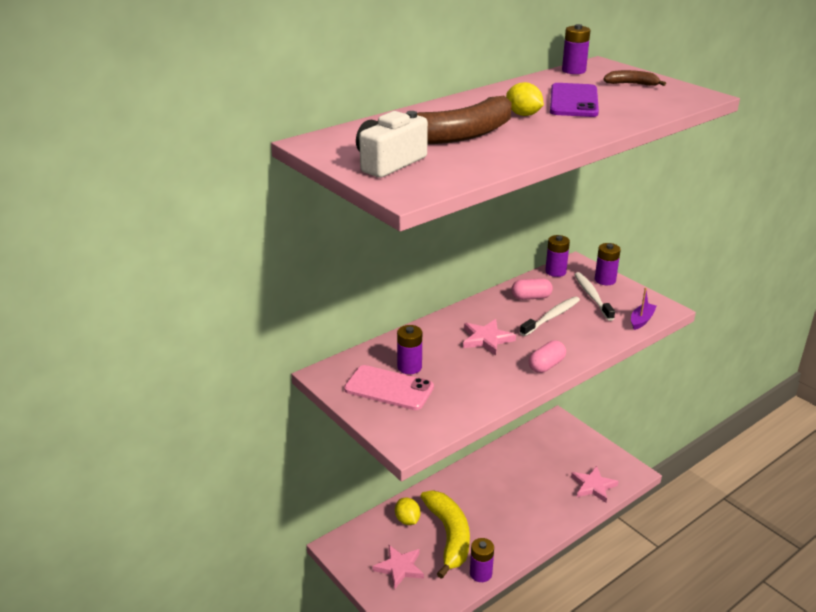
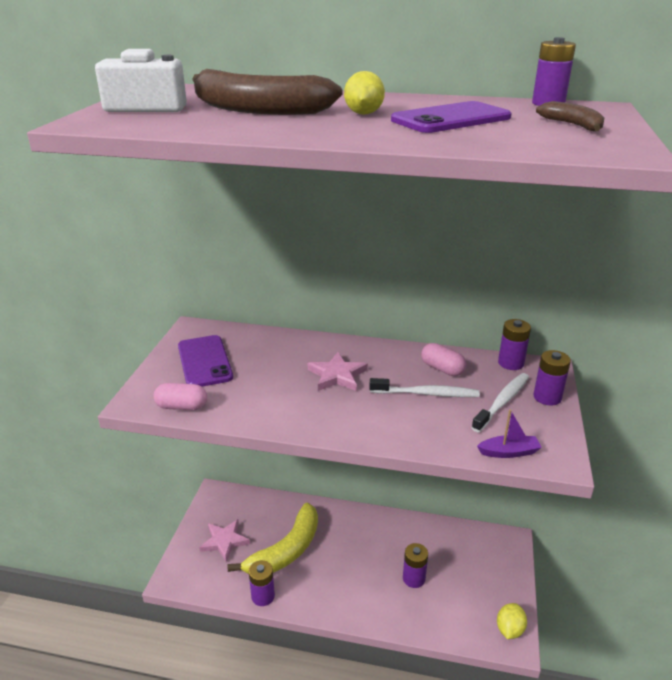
camera: 50 degrees right, 0 degrees up
pink phone [344,365,434,410] -> purple phone [178,335,233,387]
yellow lemon [395,497,420,525] -> yellow lemon moved to [497,603,527,639]
purple battery [397,325,422,374] -> purple battery moved to [403,543,428,588]
pink capsule [529,340,566,373] -> pink capsule moved to [154,383,207,410]
pink star [571,466,619,503] -> none

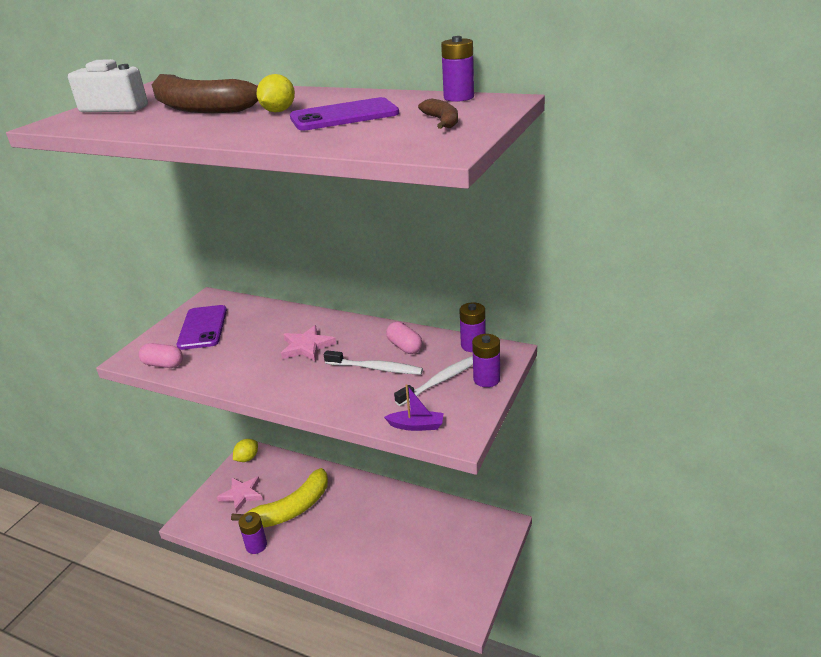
camera: 15 degrees right, 0 degrees up
purple battery [403,543,428,588] -> none
yellow lemon [497,603,527,639] -> yellow lemon moved to [233,439,258,462]

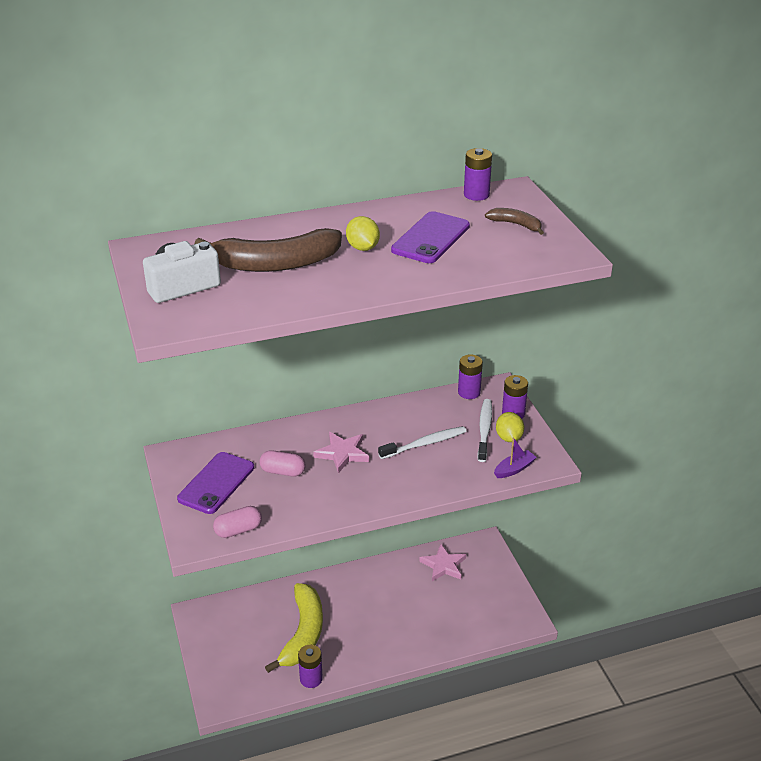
camera: 45 degrees left, 5 degrees up
purple phone [176,305,227,350] -> purple phone turned 75 degrees clockwise [177,452,254,514]
pink star [217,476,263,513] -> pink star moved to [419,544,466,581]
yellow lemon [233,439,258,462] -> yellow lemon moved to [496,412,524,442]
pink capsule [386,322,422,354] -> pink capsule moved to [260,450,306,477]

